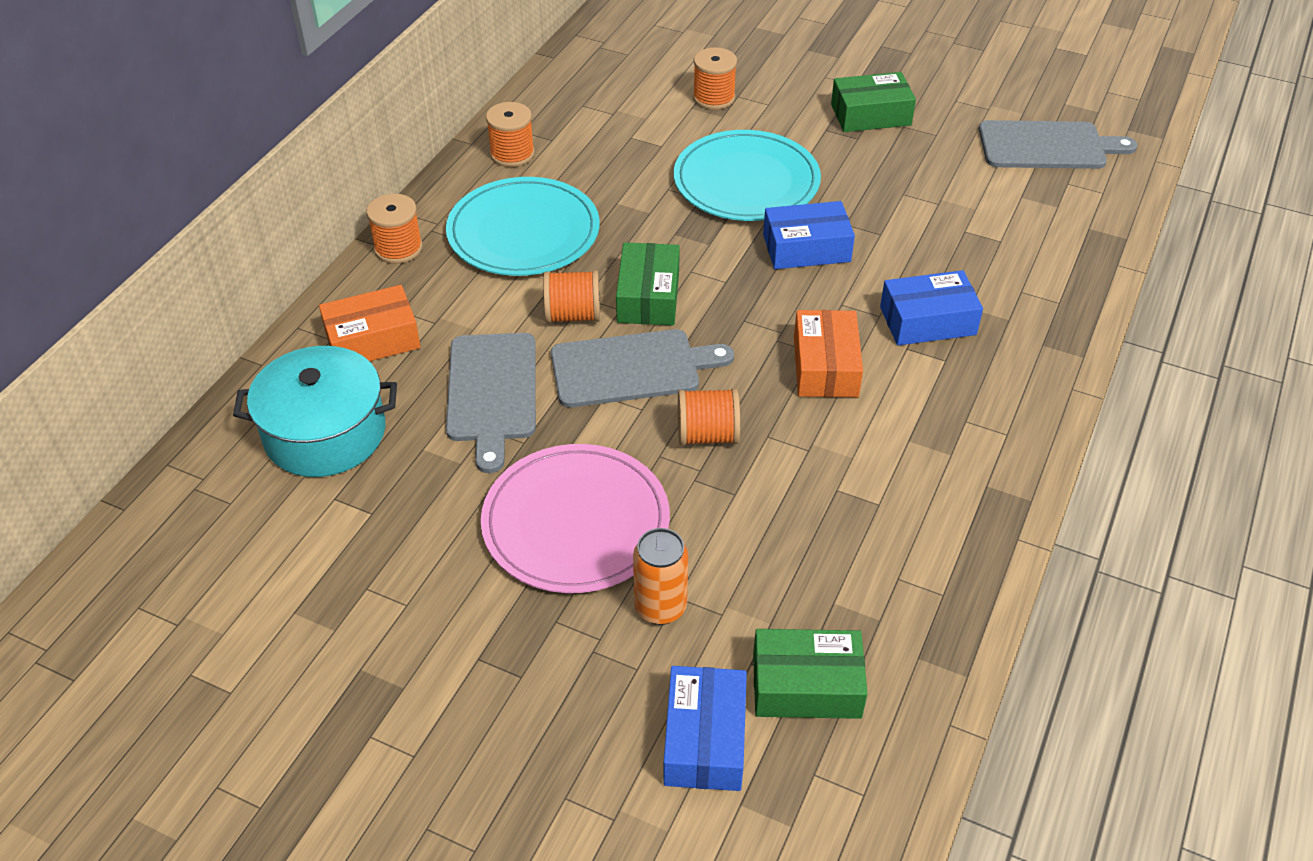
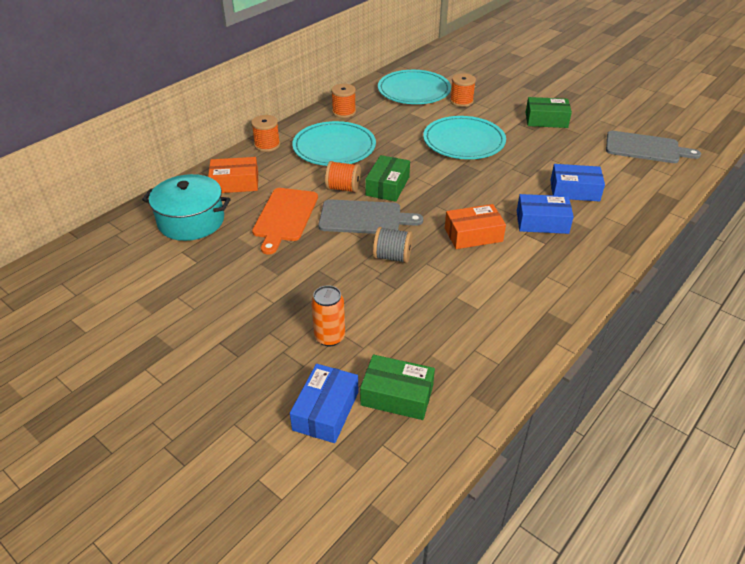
camera: 15 degrees right, 5 degrees down
grey cutting board [446,333,536,473] -> orange cutting board [252,188,318,254]
pink plate [481,444,670,593] -> none
orange spool [678,388,740,446] -> grey spool [373,227,413,263]
blue box [763,201,855,269] -> blue box moved to [550,164,605,202]
orange box [794,310,863,397] -> orange box turned 60 degrees clockwise [445,204,506,249]
none -> turquoise plate [378,70,451,104]

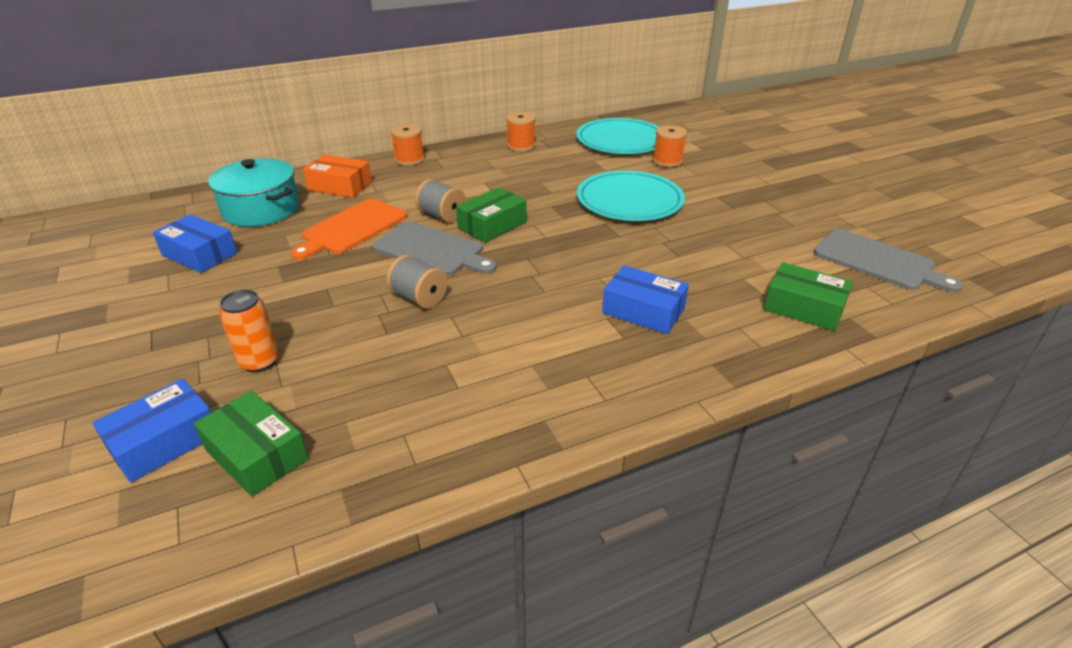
camera: 25 degrees right, 5 degrees down
turquoise plate [292,121,376,166] -> none
orange spool [325,161,361,193] -> grey spool [415,179,466,223]
orange box [445,204,506,249] -> none
green box [526,97,572,128] -> green box moved to [764,262,853,331]
blue box [550,164,605,202] -> blue box moved to [153,214,237,273]

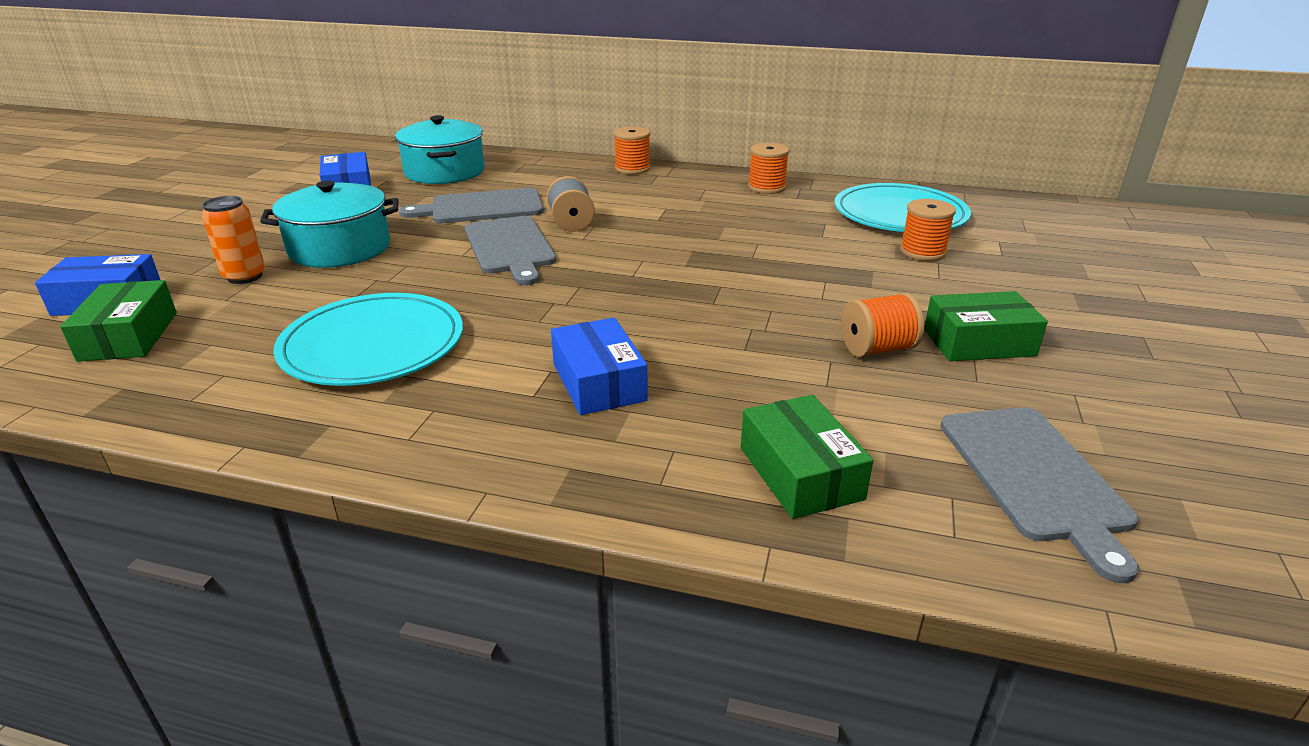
camera: 40 degrees right, 5 degrees down
orange cutting board [291,199,407,260] -> grey cutting board [399,188,544,223]
orange box [303,155,372,198] -> none
grey spool [387,254,448,309] -> none
green box [456,187,527,243] -> green box moved to [924,291,1048,361]
turquoise plate [577,171,685,221] -> turquoise plate moved to [273,293,463,386]
none -> turquoise pot [260,181,398,268]
none -> orange spool [841,293,924,357]

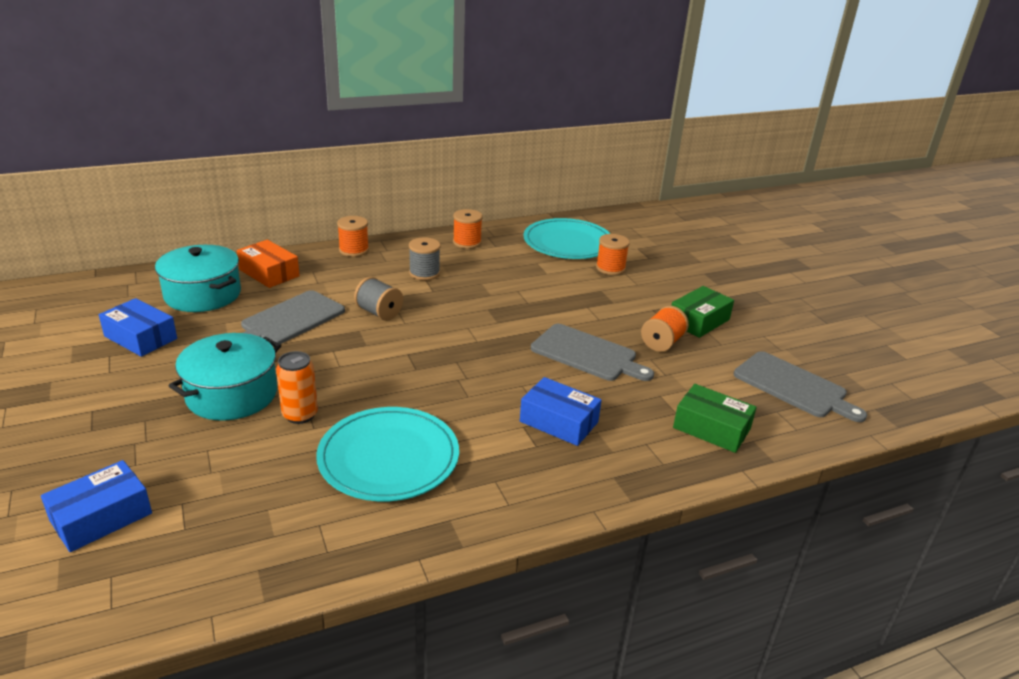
camera: 40 degrees left, 0 degrees up
green box [60,280,177,362] -> none
orange can [202,196,265,284] -> orange can moved to [276,351,318,424]
grey cutting board [465,216,556,285] -> grey cutting board moved to [531,324,654,381]
none -> orange box [237,240,300,288]
none -> grey spool [409,237,440,280]

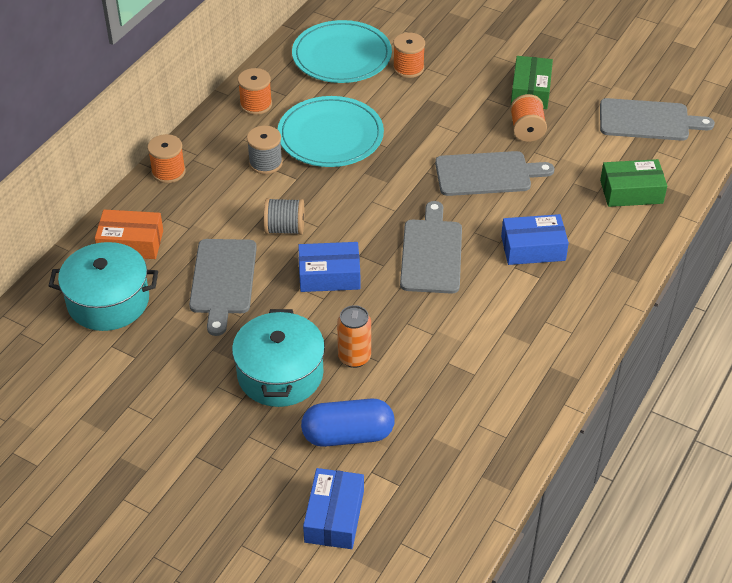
camera: 35 degrees left, 15 degrees up
blue box [99,298,177,357] -> blue box moved to [298,242,360,292]
turquoise plate [316,407,459,501] -> turquoise plate moved to [277,96,384,167]
none -> blue capsule [301,399,395,447]
none -> grey cutting board [400,201,462,294]

